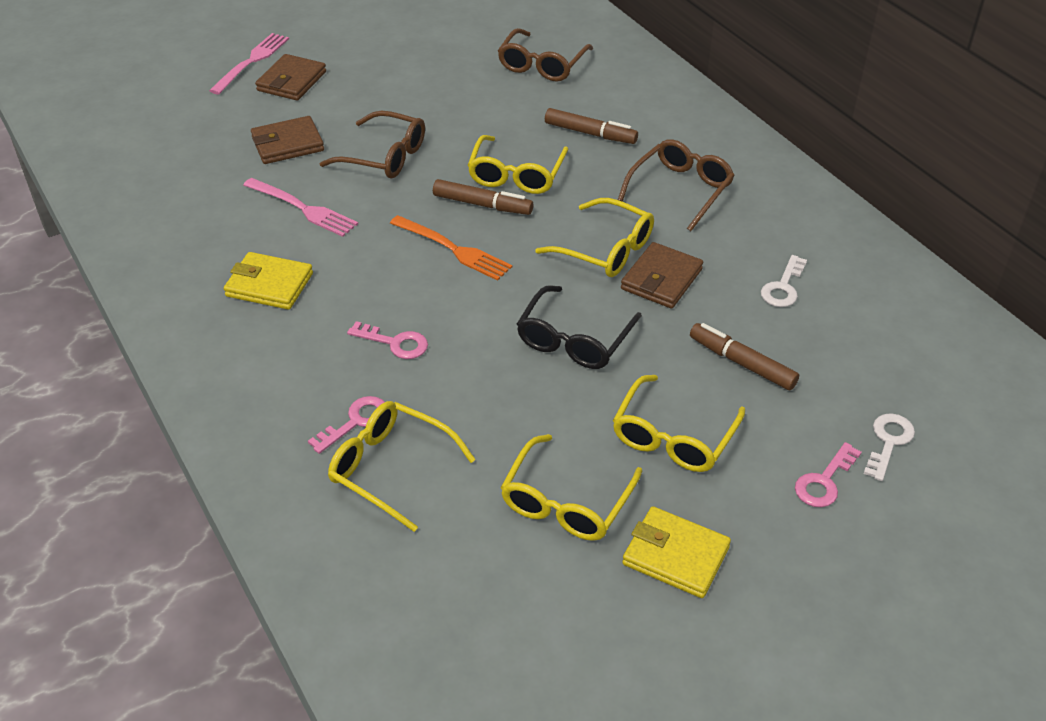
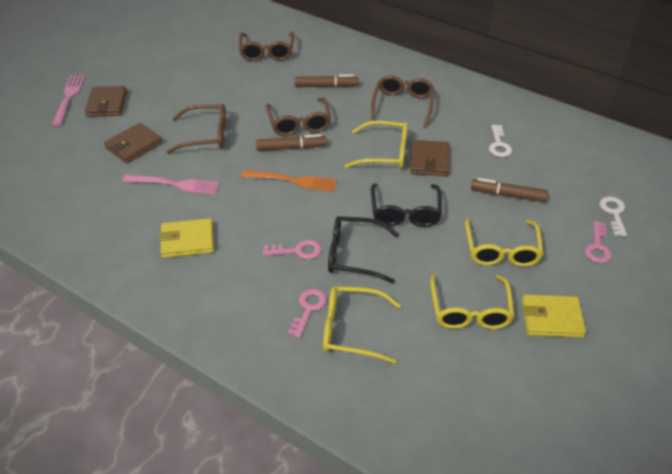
camera: 25 degrees left, 0 degrees up
yellow glasses [467,135,568,194] -> brown glasses [266,97,331,136]
none -> black glasses [328,216,400,283]

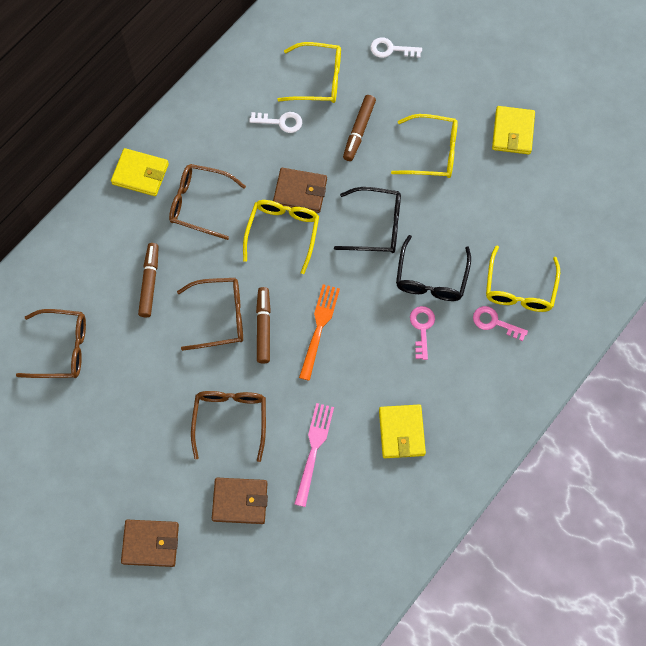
camera: 85 degrees left, 25 degrees up
pink fork [52,76,85,127] -> none
brown wallet [104,123,162,163] -> brown wallet turned 45 degrees counterclockwise [212,478,268,524]
yellow glasses [430,274,514,329] -> yellow glasses moved to [277,42,341,103]
pink key [585,221,612,263] -> none
none -> yellow wallet [111,148,169,196]

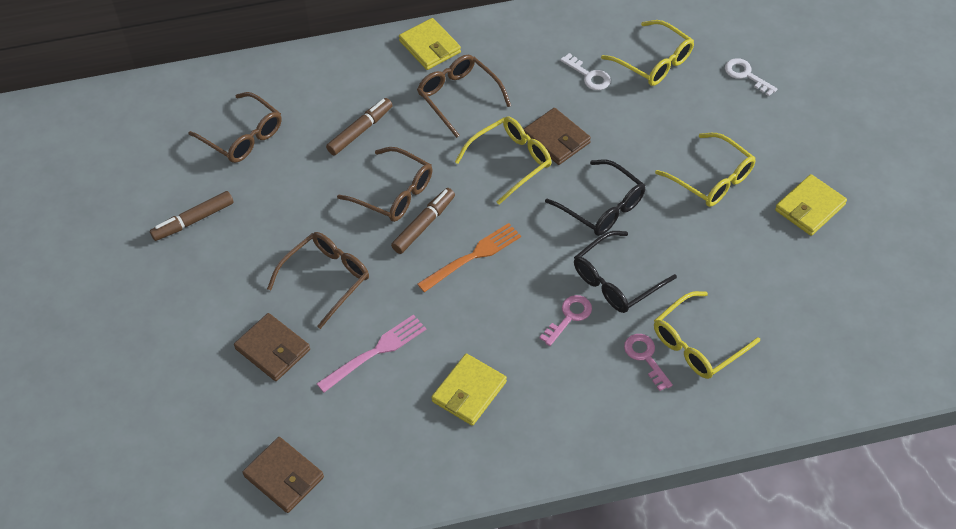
camera: 40 degrees right, 15 degrees down
brown wallet [121,520,179,567] -> brown wallet moved to [242,437,324,513]
brown marker [343,95,376,161] -> brown marker moved to [150,191,234,241]

